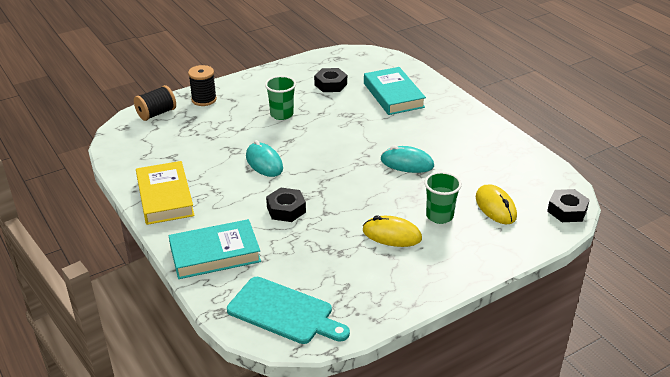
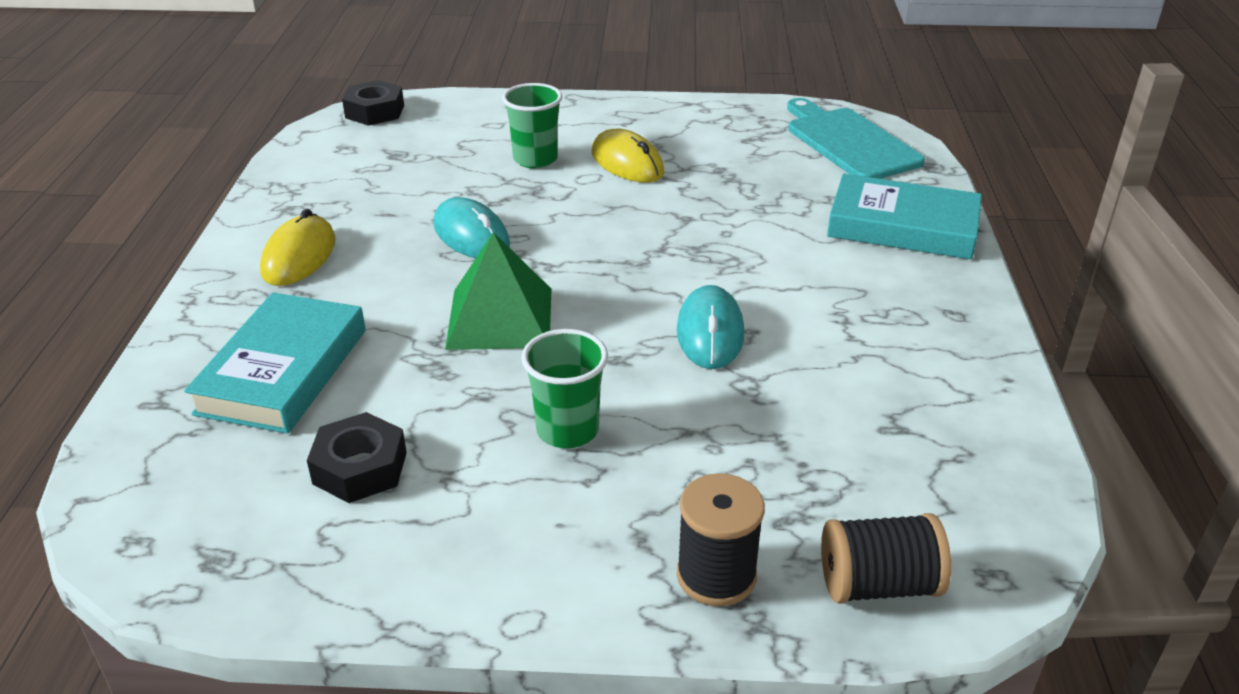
camera: 145 degrees left, 0 degrees up
yellow book [136,161,195,225] -> none
black nut [266,188,306,222] -> none
yellow mouse [476,184,517,224] -> yellow mouse moved to [260,209,336,286]
none -> green pyramid [445,232,551,350]

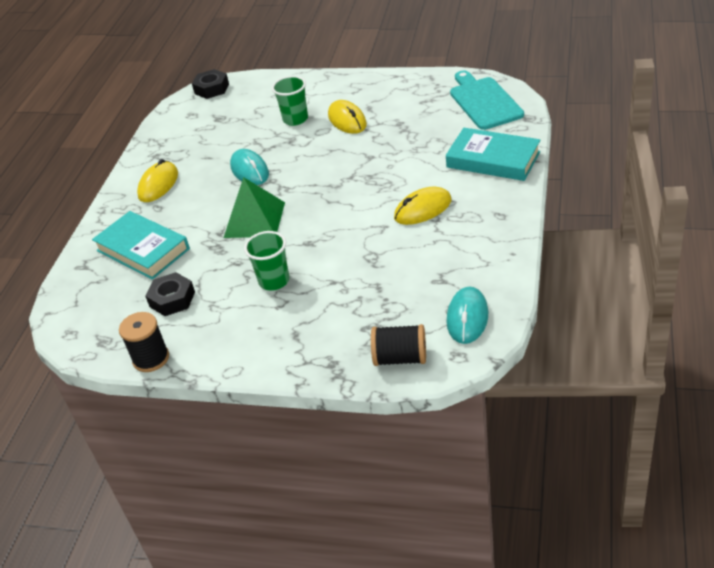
camera: 15 degrees right, 5 degrees up
turquoise book [184,293,366,434] -> turquoise book turned 75 degrees counterclockwise [92,211,190,280]
turquoise mouse [677,285,744,369] -> turquoise mouse moved to [447,287,488,344]
black spool [677,473,765,606] -> black spool moved to [119,312,169,372]
none -> yellow mouse [394,187,452,225]

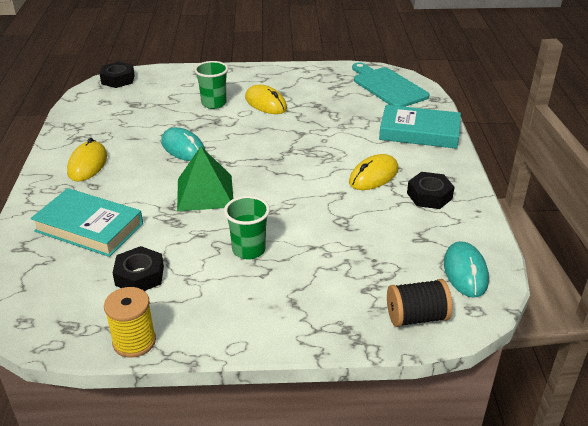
camera: 20 degrees left, 5 degrees down
black spool [119,312,169,372] -> yellow spool [104,287,156,358]
none -> black nut [407,172,455,209]

